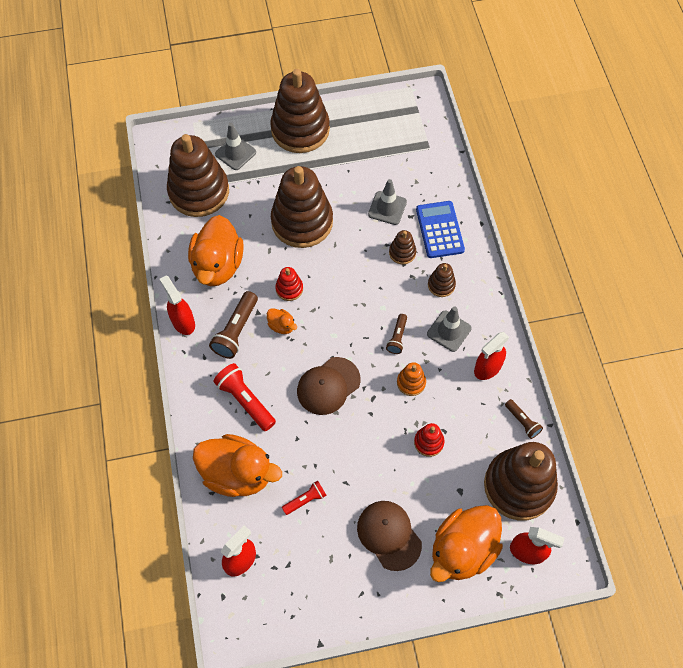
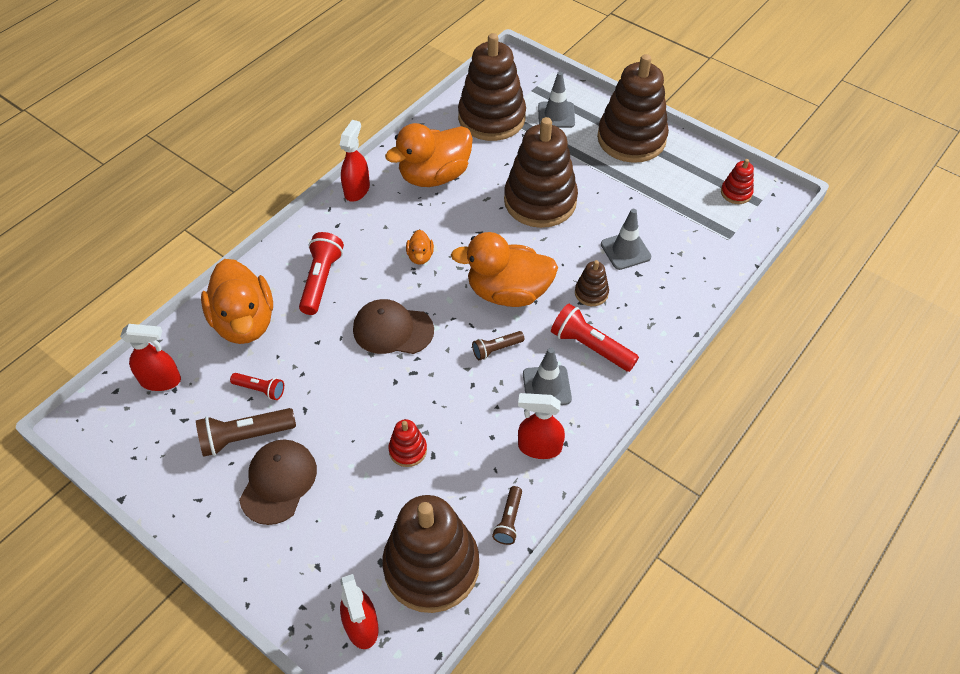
camera: 50 degrees right, 10 degrees down
brown flashlight [209,291,258,359] -> brown flashlight moved to [196,408,296,457]
red stacking toy [275,267,303,301] -> red stacking toy moved to [721,159,754,204]
orange stacking toy [397,362,426,396] -> none
blue calculator [416,201,465,258] -> none
brown stacking toy [428,263,456,297] -> red flashlight [551,304,639,372]
orange duck [430,505,503,582] -> orange duck moved to [451,232,558,307]

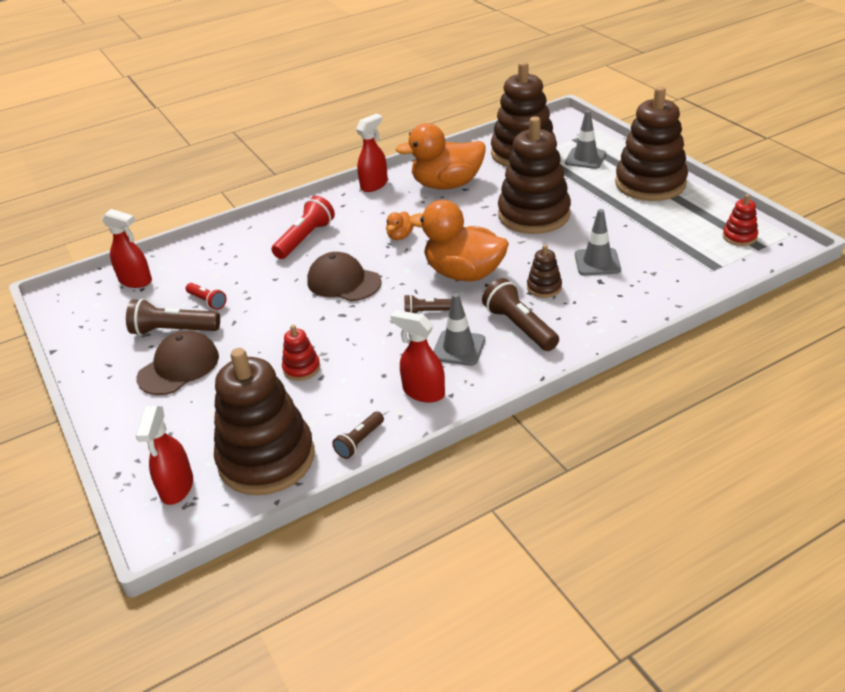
camera: 25 degrees right, 15 degrees down
orange duck [201,259,273,344] -> none
red flashlight [551,304,639,372] -> brown flashlight [482,278,559,351]

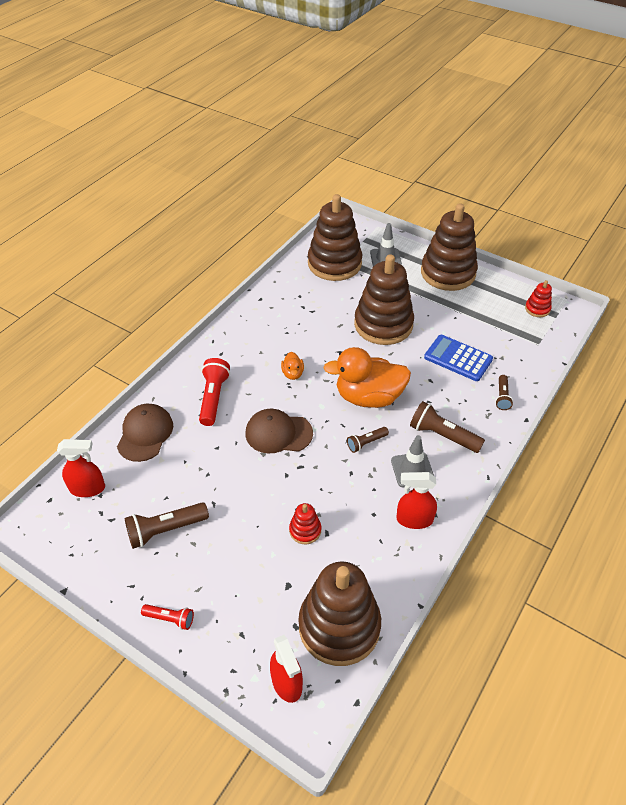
camera: 30 degrees left, 10 degrees up
brown cap [136,331,219,395] -> brown cap moved to [117,404,173,462]
red flashlight [186,283,226,310] -> red flashlight moved to [141,604,194,630]
brown flashlight [332,411,384,459] -> brown flashlight moved to [495,375,513,410]
red spray bottle [356,114,388,192] -> none
orange duck [396,123,485,189] -> none
brown stacking toy [527,245,562,298] -> none
grey traffic cone [575,209,621,275] -> blue calculator [424,335,493,381]

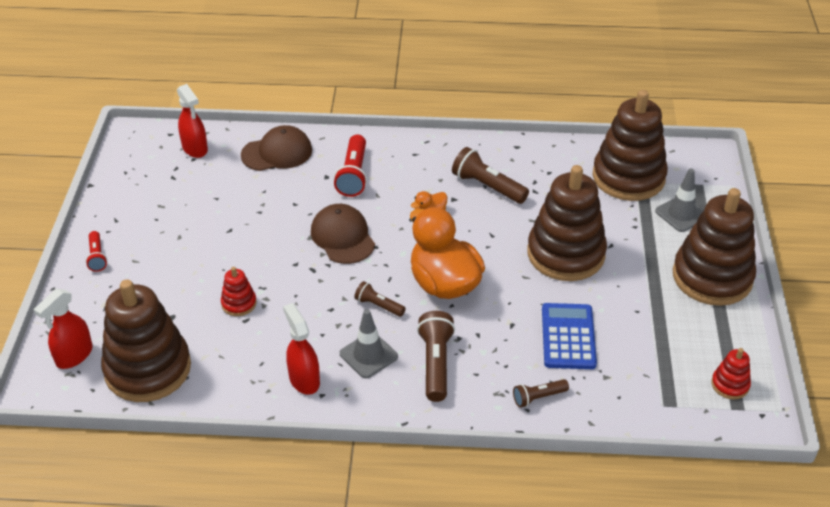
camera: 60 degrees right, 5 degrees down
brown flashlight [125,502,209,549] -> brown flashlight moved to [452,147,529,204]
red flashlight [199,358,230,426] -> red flashlight turned 120 degrees clockwise [334,135,367,197]

